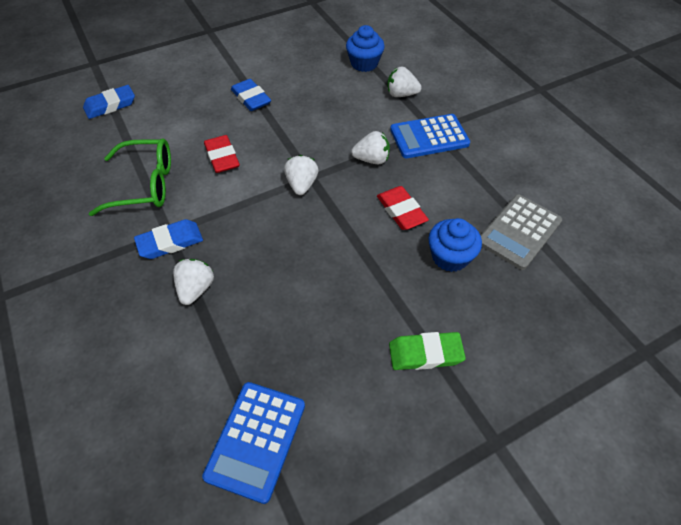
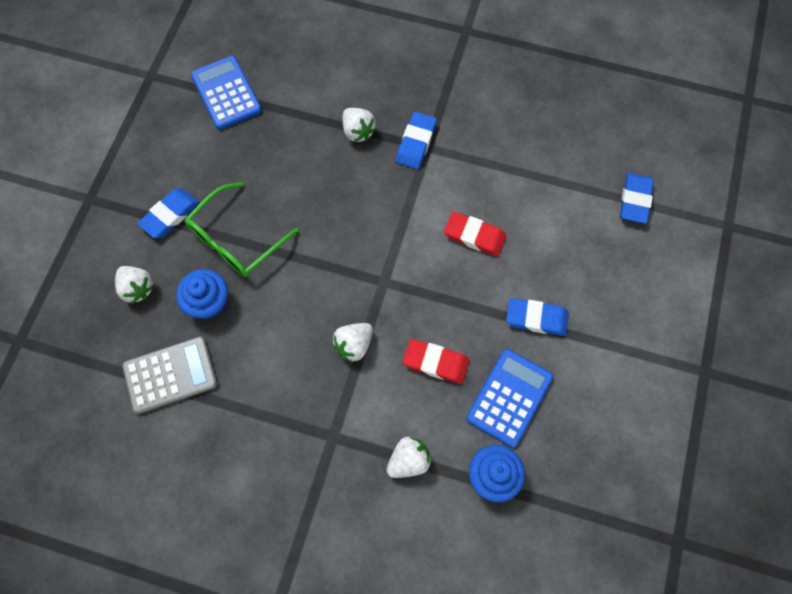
camera: 135 degrees right, 15 degrees up
green glasses [89,139,171,216] -> green glasses moved to [185,182,299,277]
white strawberry [284,155,319,195] -> white strawberry moved to [115,266,154,304]
red eraser [377,186,429,230] -> red eraser moved to [403,339,469,384]
green eraser [389,332,466,370] -> blue eraser [137,188,199,238]
blue calculator [390,114,470,158] -> blue calculator moved to [466,349,553,448]
grey calculator [481,194,562,270] -> grey calculator turned 75 degrees clockwise [122,336,218,414]

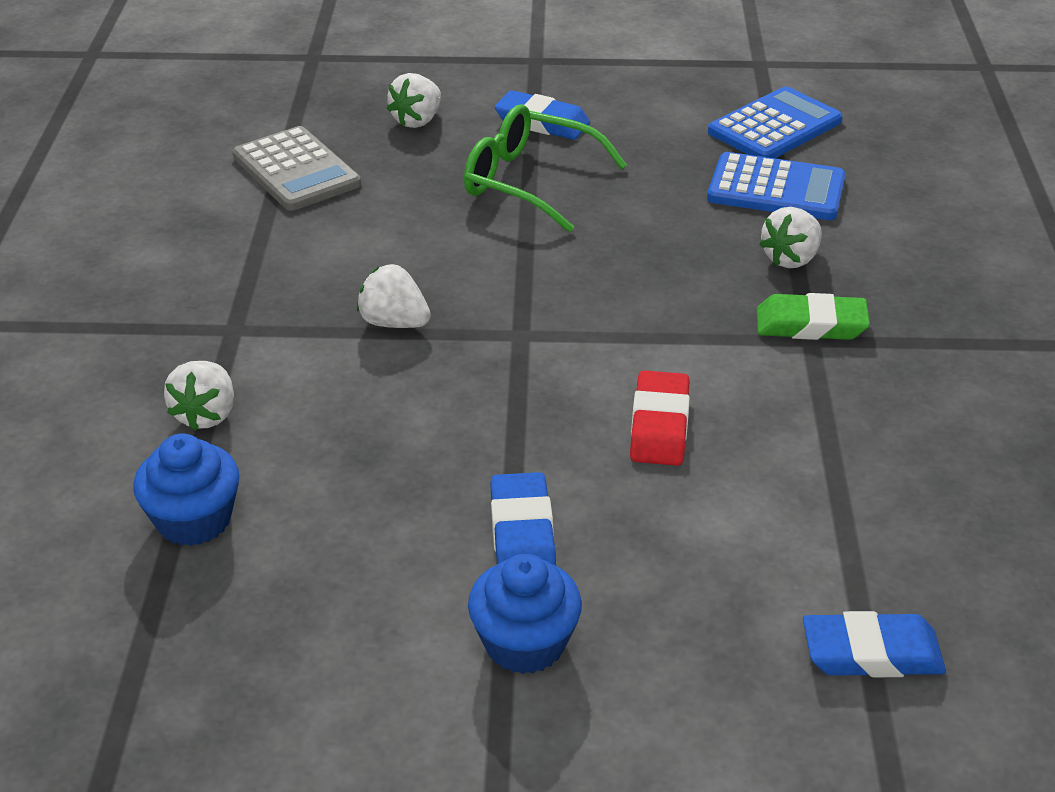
camera: 75 degrees right, 30 degrees down
blue cupcake [176,269,228,319] -> blue cupcake moved to [468,554,582,674]
white strawberry [386,436,432,478] -> white strawberry turned 60 degrees clockwise [164,361,234,430]
blue eraser [396,112,437,169] -> green eraser [756,293,870,340]
red eraser [403,339,469,384] -> none
blue calculator [466,349,553,448] -> blue calculator moved to [707,152,846,220]

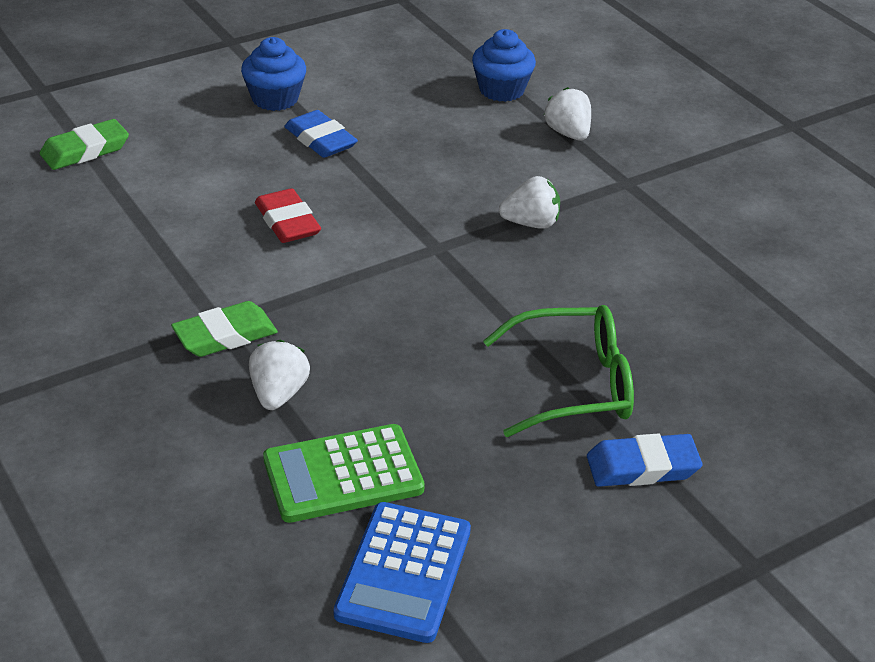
camera: 145 degrees right, 0 degrees up
grey calculator [232,126,361,211] -> none
white strawberry [387,73,441,128] -> none
blue calculator [707,152,846,220] -> green calculator [263,424,425,523]
blue eraser [803,611,946,677] -> green eraser [40,119,129,170]

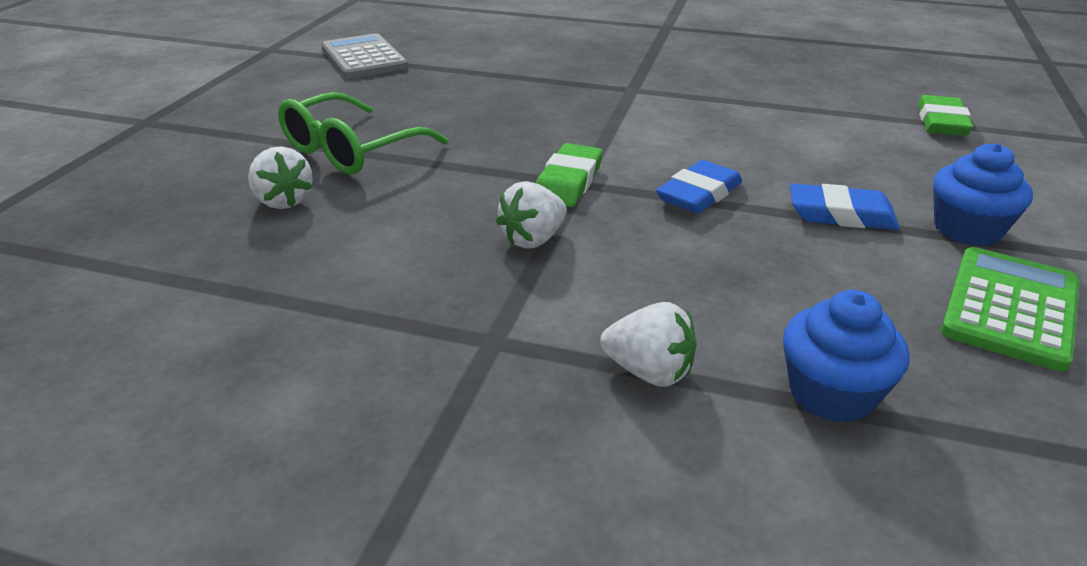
camera: 140 degrees right, 5 degrees down
green eraser [171,301,278,357] -> green eraser moved to [536,143,602,207]
white strawberry [249,340,310,410] -> white strawberry moved to [248,146,313,209]
red eraser [255,188,321,243] -> none
green calculator [263,424,425,523] -> green calculator moved to [941,247,1079,372]
blue calculator [334,502,471,643] -> grey calculator [321,33,408,79]
blue eraser [587,433,702,487] -> blue eraser moved to [656,160,742,214]

